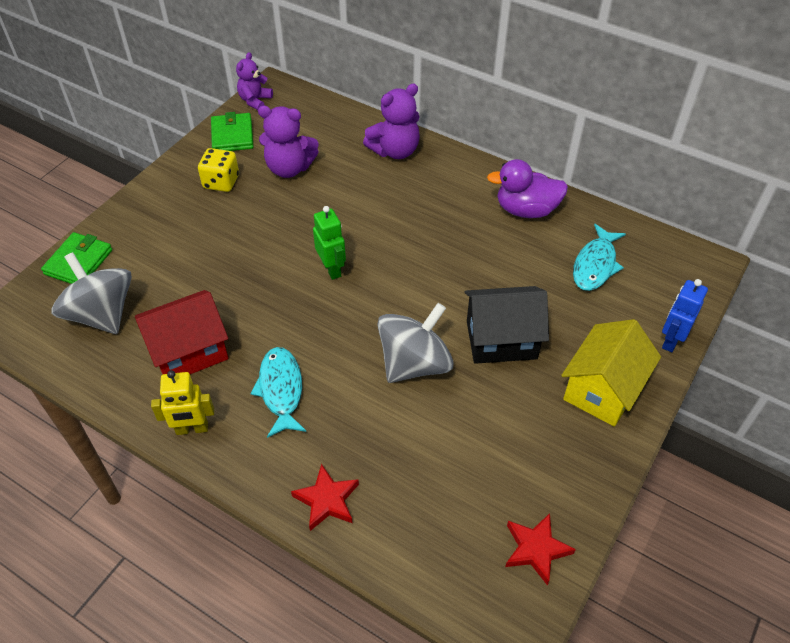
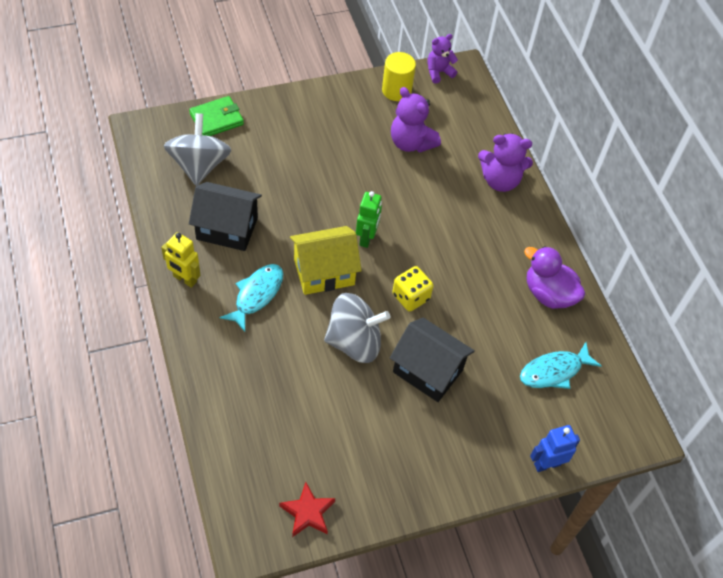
camera: 35 degrees right, 5 degrees up
red house [135,290,229,374] -> black house [189,182,262,251]
yellow dice [198,148,239,192] -> yellow dice moved to [392,266,433,312]
green wallet [211,112,254,151] -> yellow cylinder [382,52,416,101]
red star [291,464,359,531] -> none
yellow house [561,319,661,427] -> yellow house moved to [290,226,362,295]

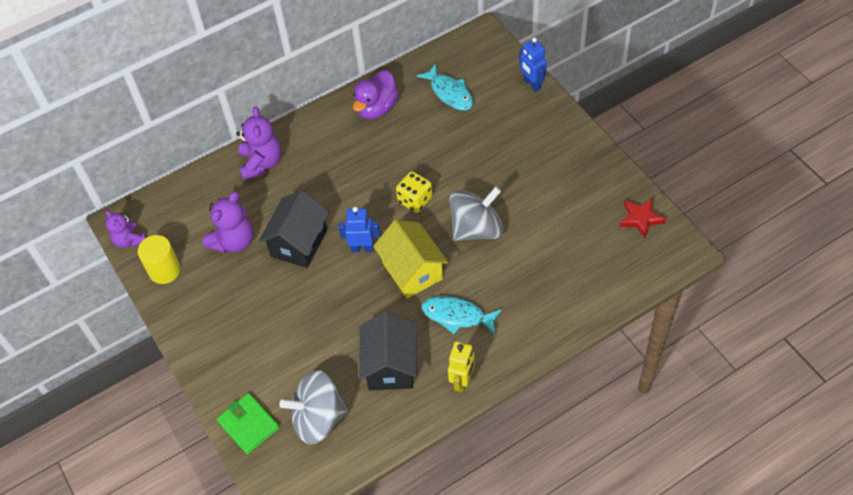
camera: 95 degrees left, 0 degrees up
grey spinning top [324,293,390,363] -> grey spinning top turned 75 degrees clockwise [449,187,503,241]
green robot [356,191,382,248] -> blue robot [338,207,380,252]
black house [390,318,475,402] -> black house moved to [259,190,329,268]

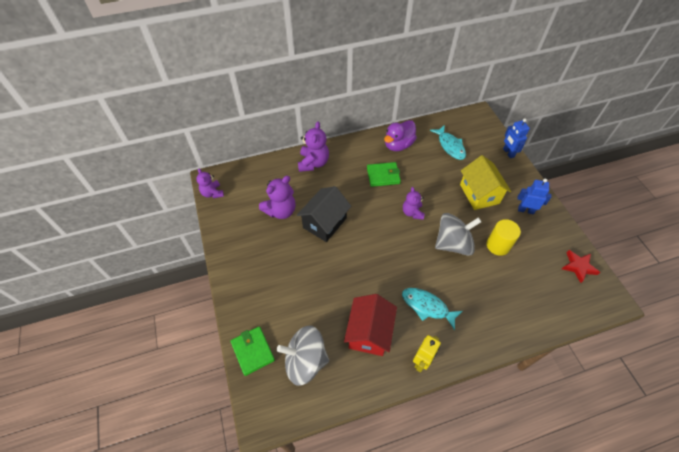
camera: 10 degrees right, 0 degrees up
yellow cylinder [138,235,180,284] -> yellow cylinder moved to [487,219,521,256]
blue robot [338,207,380,252] -> blue robot moved to [517,178,552,214]
black house [359,311,417,391] -> red house [344,294,397,356]
yellow house [373,220,448,298] -> yellow house moved to [460,155,511,210]
yellow dice [396,171,432,213] -> purple teddy bear [403,187,425,220]
none -> green wallet [367,162,401,187]

